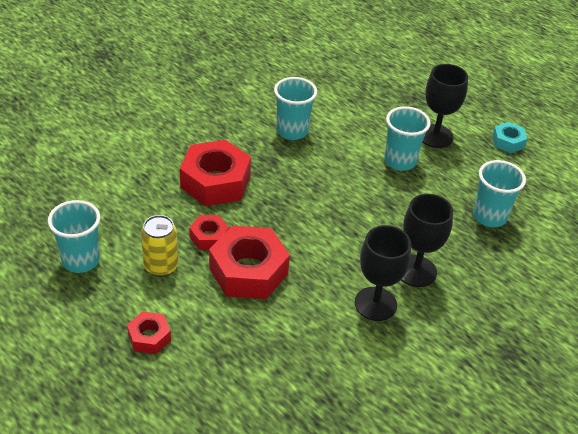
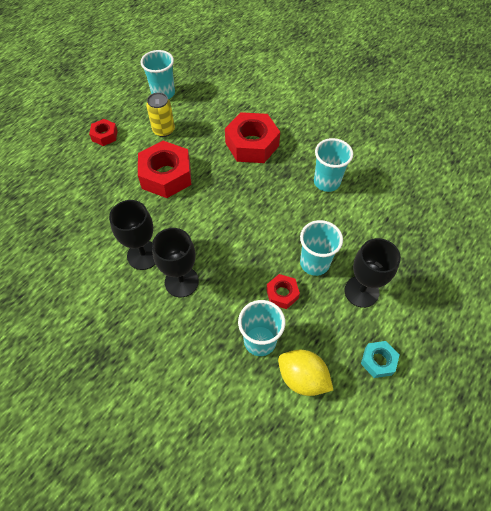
camera: 85 degrees right, 15 degrees up
red nut [189,215,229,250] -> red nut moved to [266,274,300,309]
none -> yellow lemon [278,350,333,396]

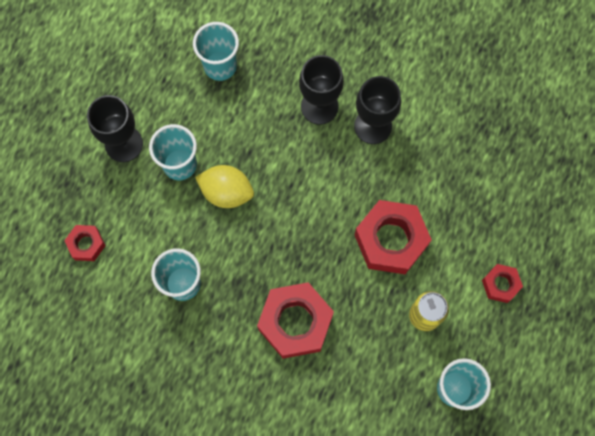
camera: 165 degrees right, 15 degrees up
red nut [266,274,300,309] -> red nut moved to [64,225,106,261]
yellow lemon [278,350,333,396] -> yellow lemon moved to [195,165,254,208]
turquoise nut [361,341,400,378] -> none

